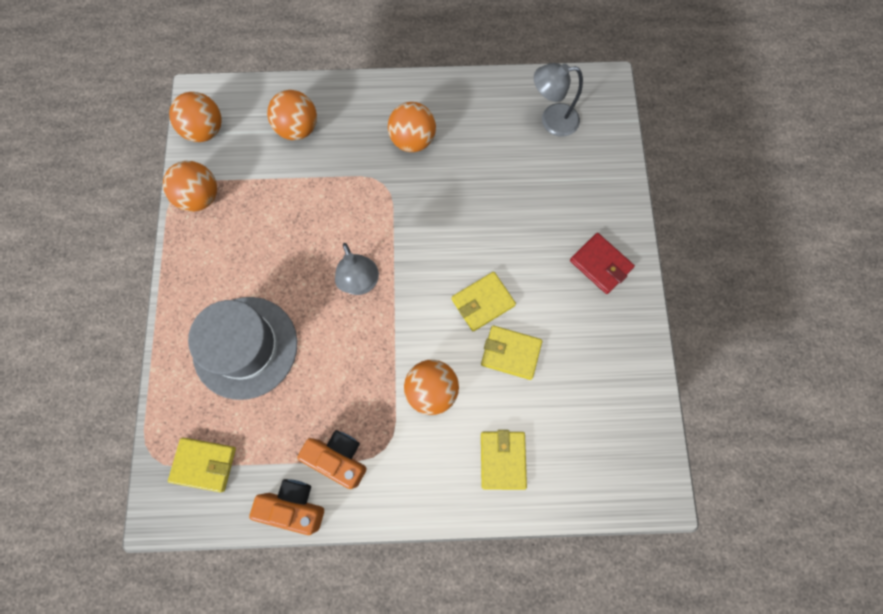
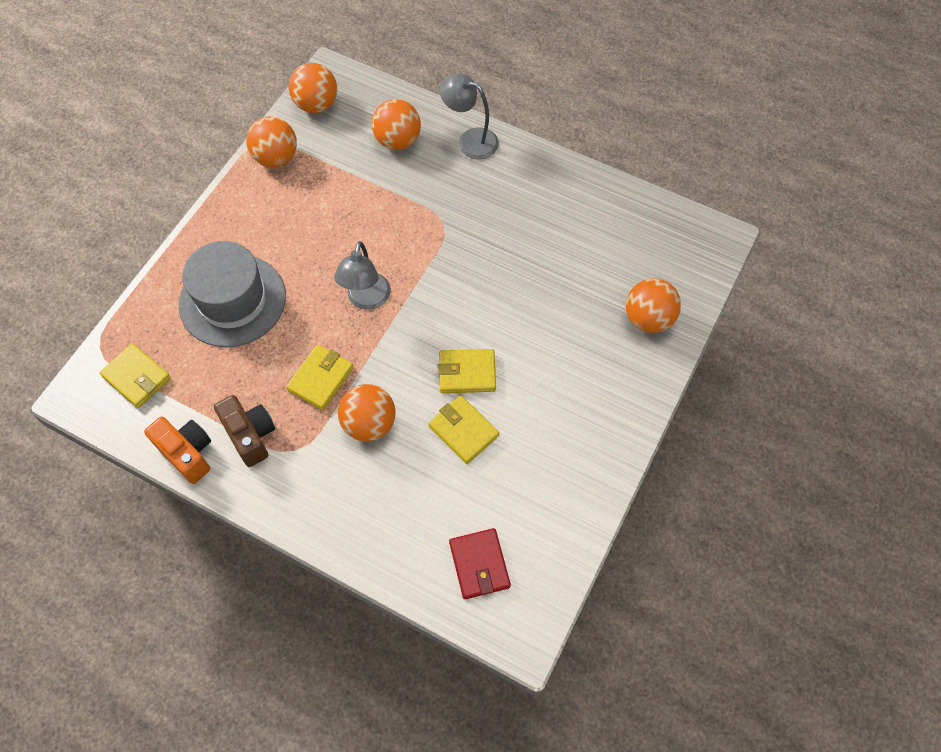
camera: 30 degrees right, 10 degrees down
orange camera [297,430,367,489] -> brown camera [214,395,275,467]
orange ball [388,102,436,152] -> orange ball moved to [626,278,681,333]
yellow wallet [481,430,527,490] -> yellow wallet moved to [286,345,354,410]
grey lamp [534,63,583,137] -> grey lamp moved to [440,74,499,159]
red wallet [570,233,635,294] -> red wallet moved to [449,528,511,599]

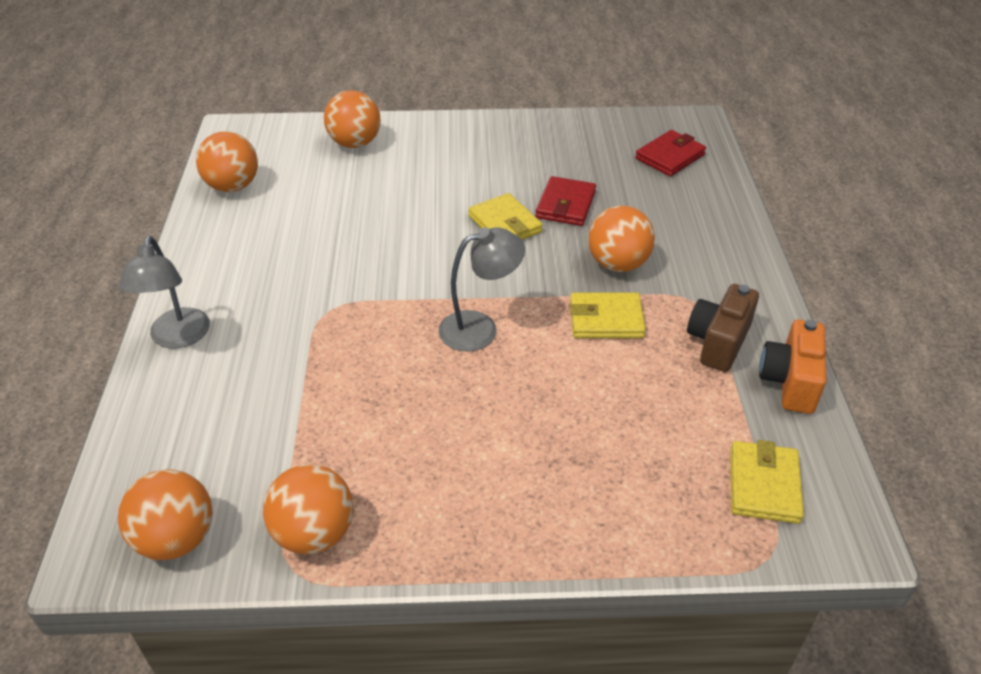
camera: 120 degrees left, 20 degrees down
grey hat [179,241,286,347] -> none
orange ball [372,99,421,150] -> orange ball moved to [196,131,258,192]
yellow wallet [428,395,499,464] -> red wallet [536,176,596,226]

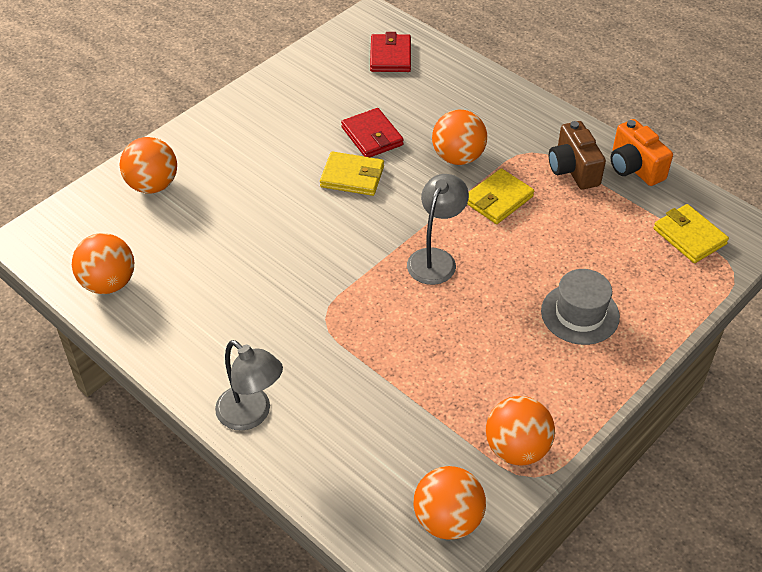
camera: 45 degrees left, 5 degrees up
none -> grey hat [541,269,620,345]

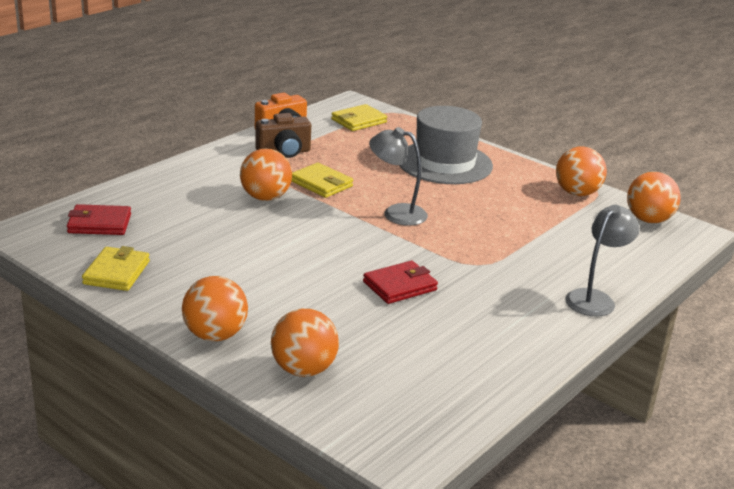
camera: 95 degrees left, 20 degrees down
orange ball [72,233,134,294] -> orange ball moved to [182,276,248,341]
yellow wallet [320,151,384,196] -> yellow wallet moved to [82,246,150,291]
red wallet [341,108,404,157] -> red wallet moved to [363,261,438,304]
grey hat [541,269,620,345] -> grey hat [399,106,493,184], size x1.59

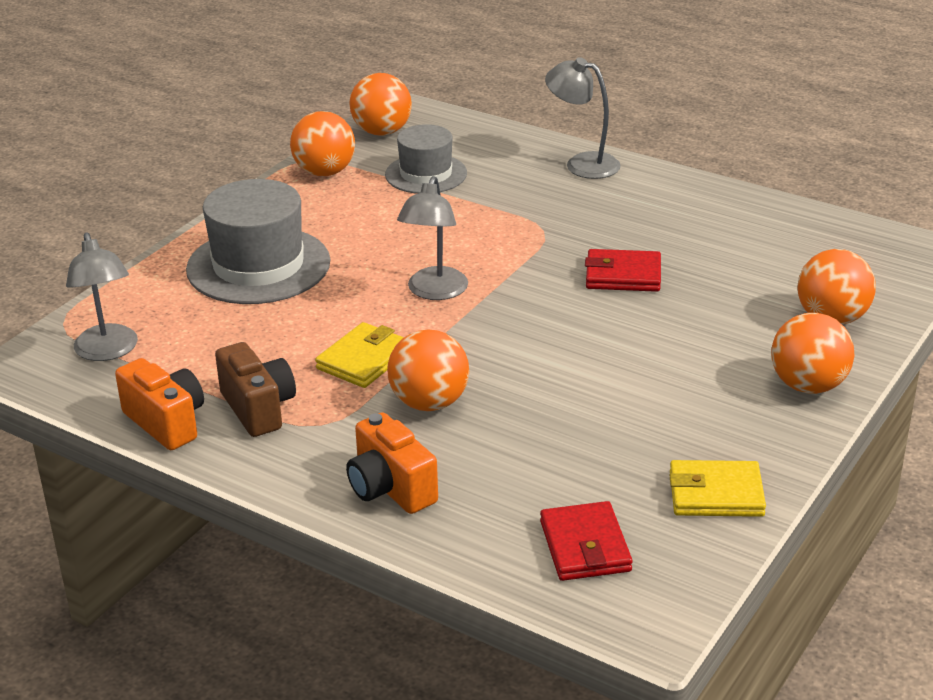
camera: 95 degrees left, 5 degrees up
yellow wallet [331,104,387,131] -> grey lamp [66,232,138,361]
red wallet [363,261,438,304] -> red wallet turned 45 degrees counterclockwise [585,249,661,292]
none -> orange camera [346,412,438,514]
none -> grey hat [385,124,467,194]

